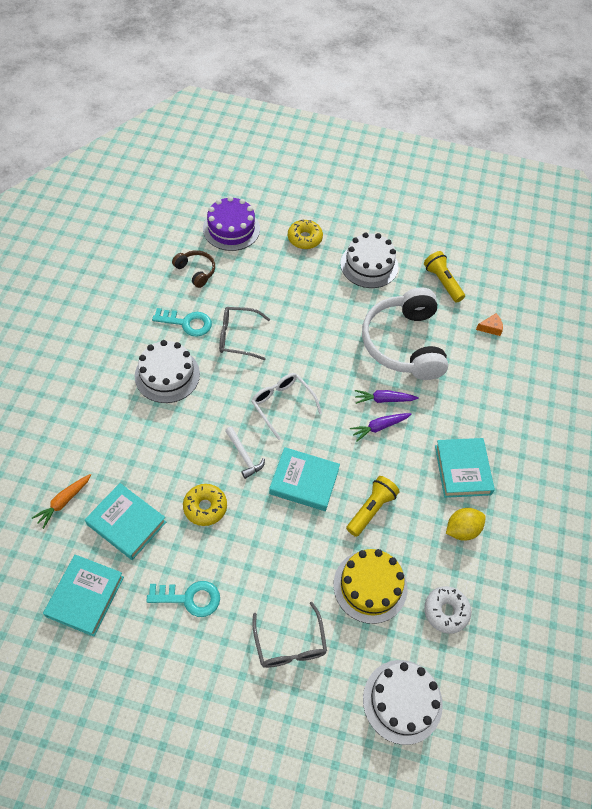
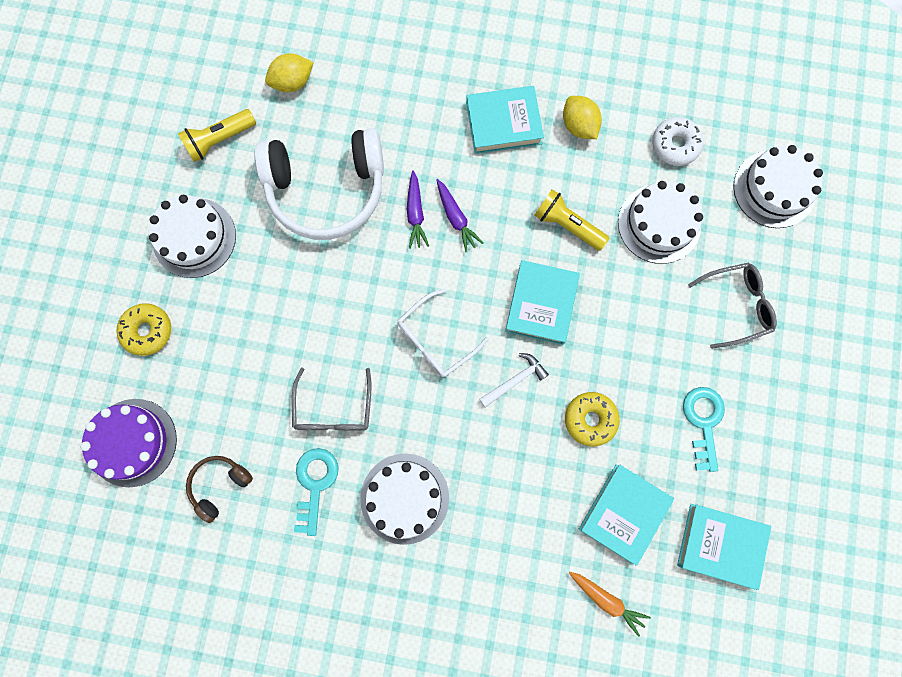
camera: 90 degrees left, 20 degrees up
yellow cake [333,549,407,624] -> white cake [618,181,703,264]
orange cheese [476,313,503,336] -> yellow lemon [265,53,314,92]

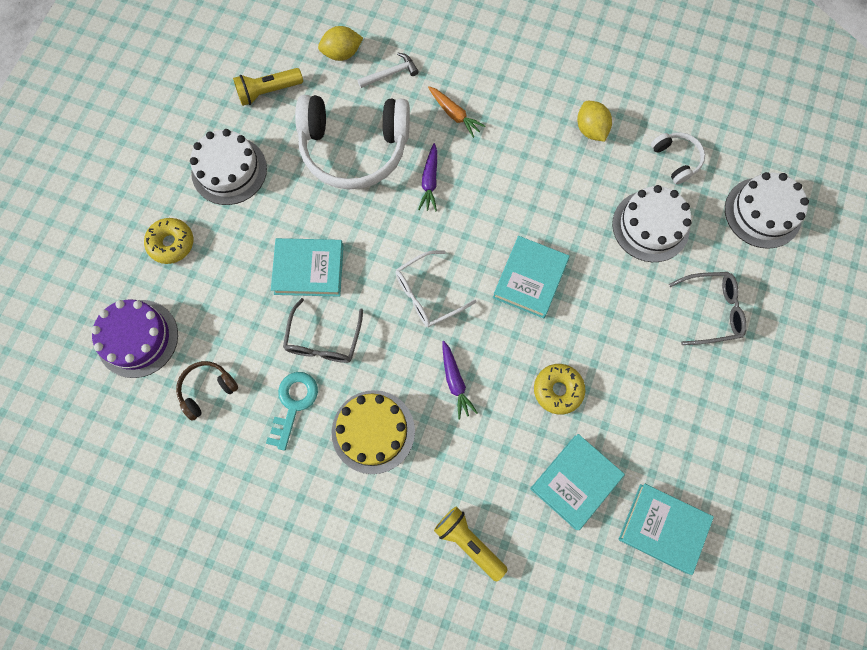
camera: 10 degrees right, 5 degrees down
white cake [360,453,449,545] -> yellow cake [332,390,415,474]
purple carrot [436,179,483,252] -> purple carrot moved to [442,341,478,420]
turquoise book [466,86,544,154] -> turquoise book moved to [271,238,344,297]
white hammer [479,353,549,408] -> white hammer moved to [357,53,419,88]
yellow flashlight [534,189,609,251] -> yellow flashlight moved to [434,507,508,581]
orange carrot [569,572,651,637] -> orange carrot moved to [428,86,485,138]
white donut [652,117,704,166] -> white headphones [651,132,705,185]
turquoise key [683,387,725,472] -> none

